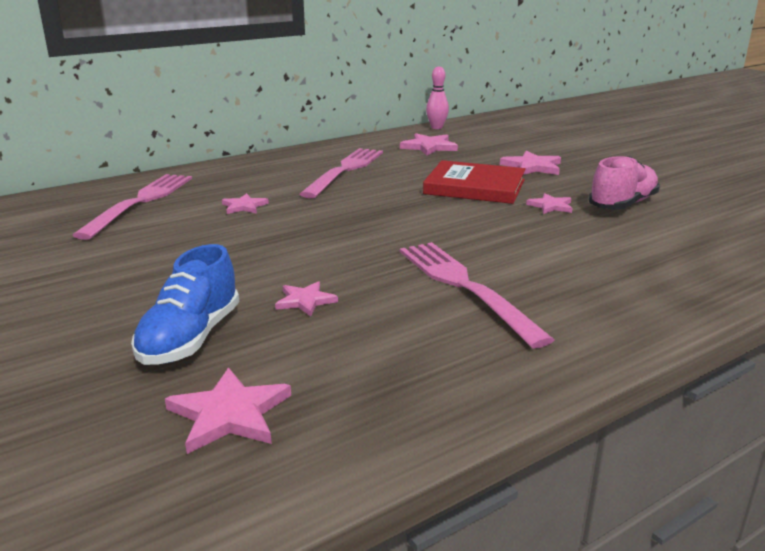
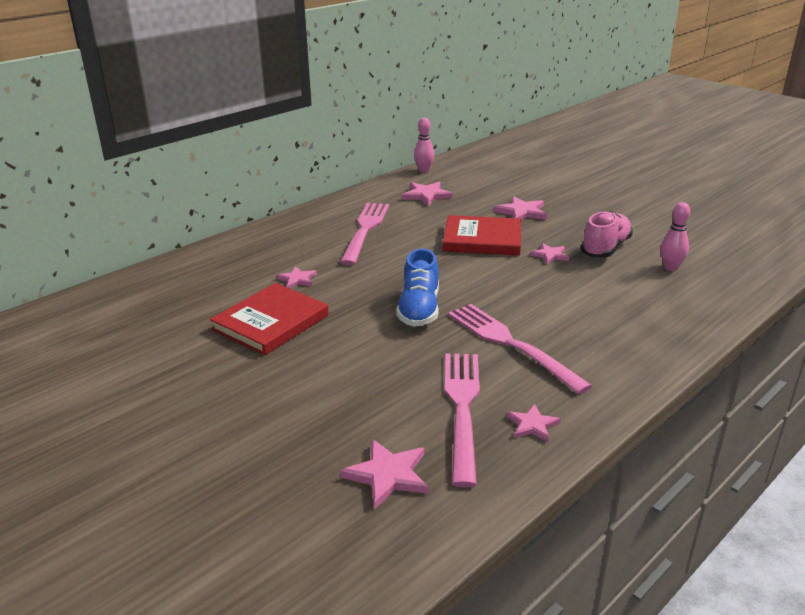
camera: 10 degrees left, 5 degrees up
pink fork [73,174,192,240] -> pink fork moved to [445,354,480,487]
blue shoe [131,244,239,365] -> blue shoe moved to [396,249,439,327]
pink star [275,281,338,317] -> pink star moved to [506,404,561,442]
none -> red book [210,283,329,355]
none -> pink bowling pin [661,202,690,271]

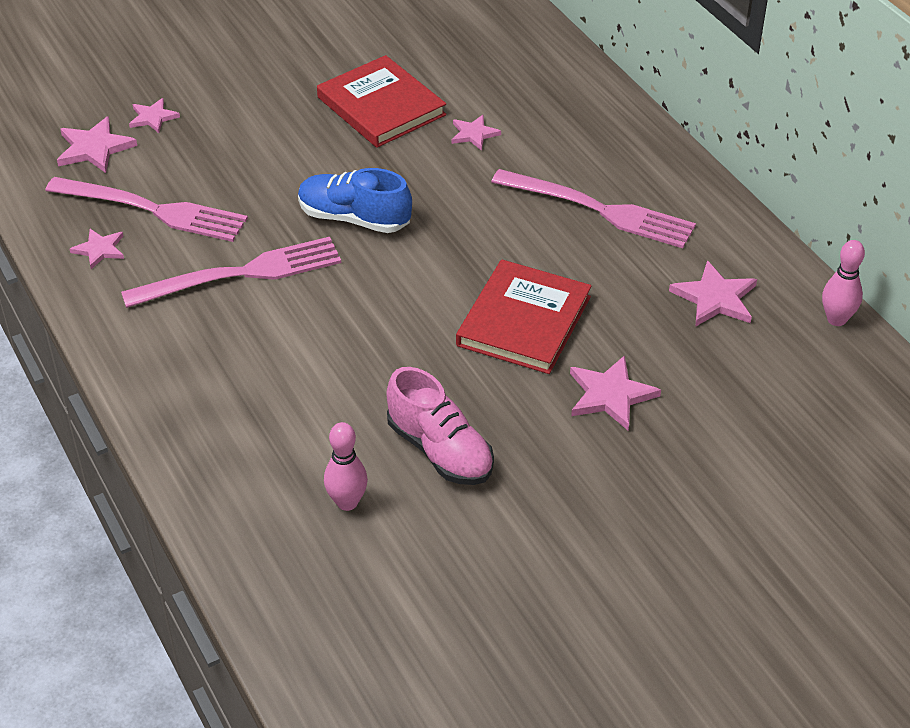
camera: 105 degrees right, 15 degrees up
pink star [530,243,569,264] -> pink star moved to [129,98,180,133]

